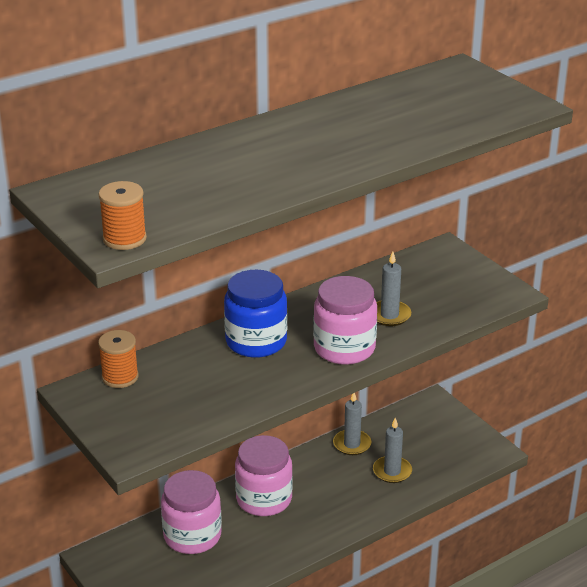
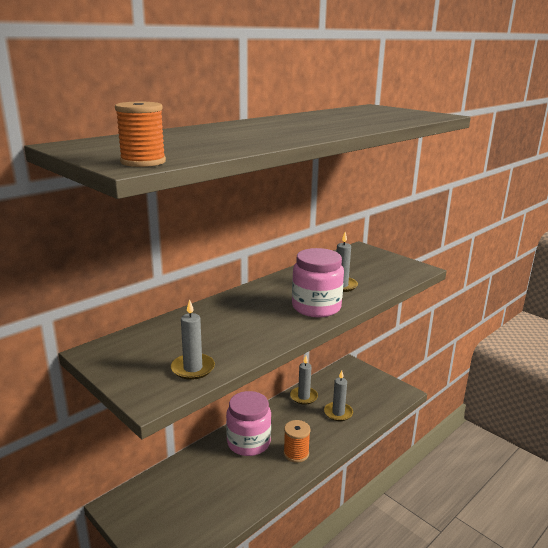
camera: 10 degrees left, 10 degrees down
orange spool [98,330,139,388] -> orange spool moved to [284,420,310,463]
pink jar [161,470,222,554] -> none
blue jar [224,270,287,358] -> none
none -> grey candle [171,299,215,380]

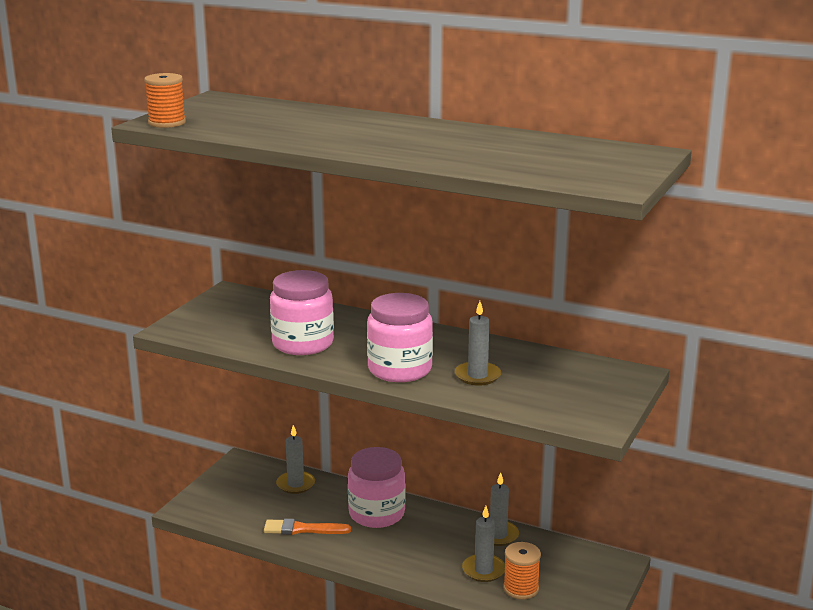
camera: 70 degrees right, 0 degrees up
grey candle [171,299,215,380] -> grey candle moved to [276,425,315,494]
orange spool [284,420,310,463] -> orange spool moved to [503,542,541,600]
none -> orange brush [264,519,351,535]
none -> pink jar [270,270,334,355]

